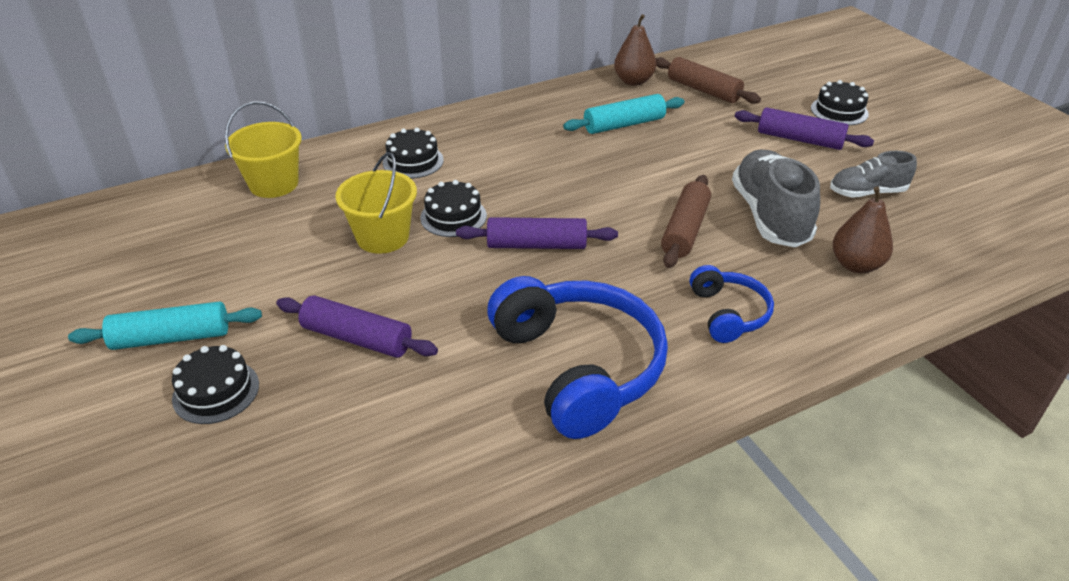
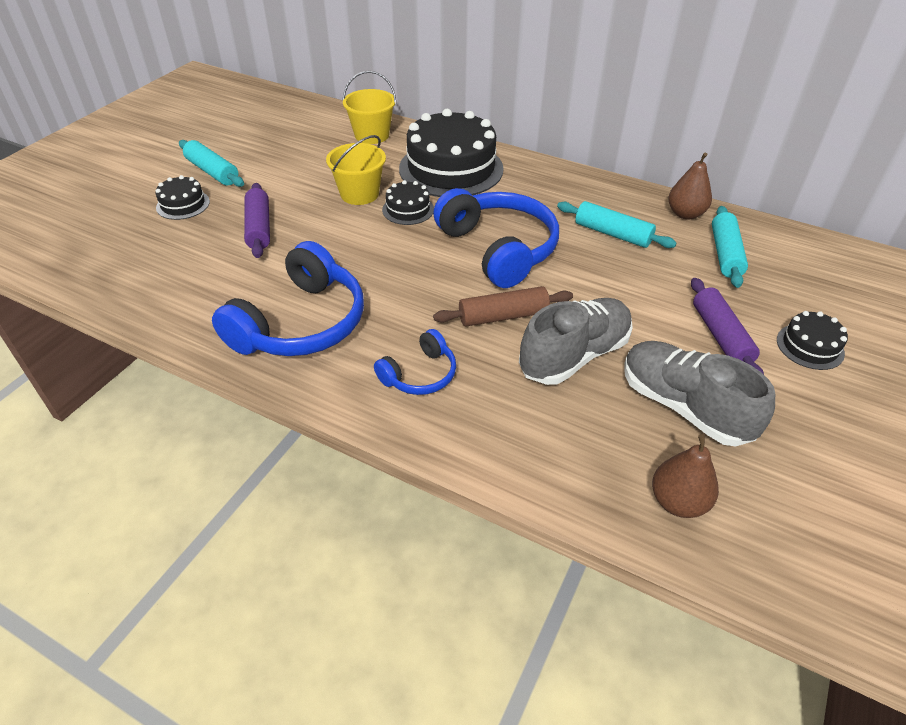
camera: 55 degrees right, 5 degrees up
black cake [383,128,444,178] -> black cake [399,109,504,197], size x2.17
purple rolling pin [456,217,618,249] -> none
brown rolling pin [656,57,761,104] -> turquoise rolling pin [712,206,748,288]
grey shoe [830,151,917,198] -> grey shoe [624,341,775,447], size x1.67
brown pear [833,186,893,273] -> brown pear moved to [652,434,719,518]
none -> blue headphones [433,188,559,288]

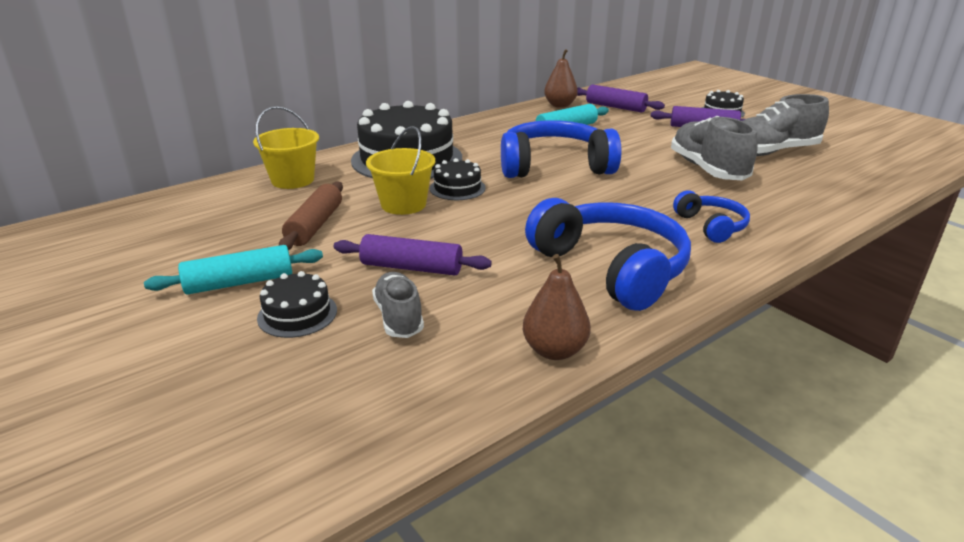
camera: 65 degrees left, 15 degrees down
brown rolling pin [433,286,573,327] -> brown rolling pin moved to [279,182,343,250]
brown pear [652,434,719,518] -> brown pear moved to [523,254,591,360]
turquoise rolling pin [712,206,748,288] -> purple rolling pin [577,84,665,113]
none -> grey shoe [372,272,424,338]

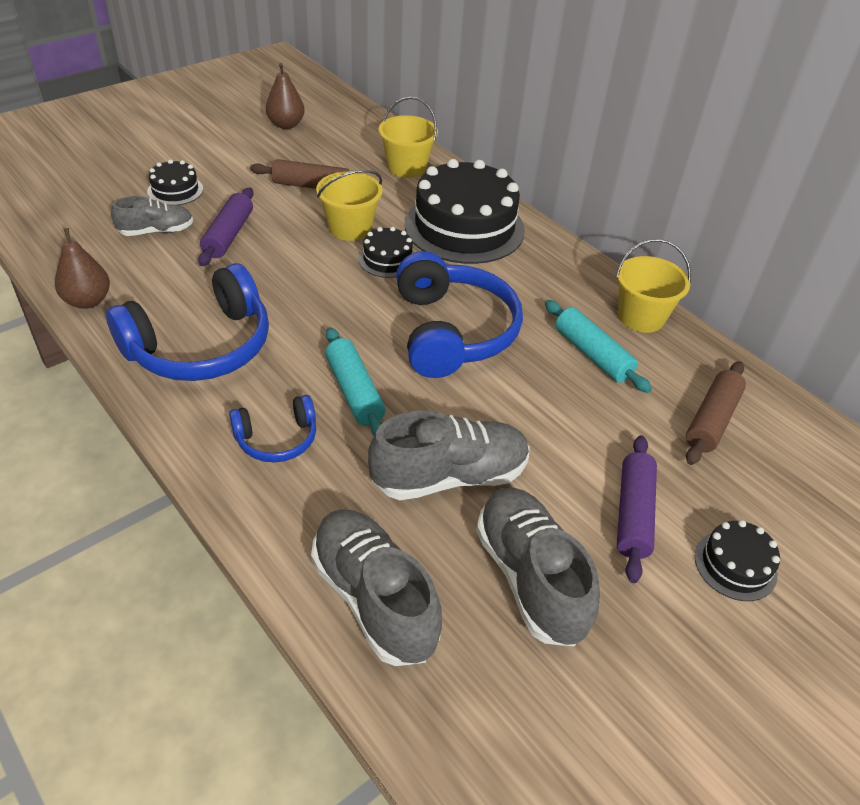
camera: 85 degrees right, 15 degrees up
turquoise rolling pin [144,245,323,295] -> turquoise rolling pin moved to [325,327,386,436]
brown pear [544,49,578,108] -> brown pear moved to [266,63,305,129]
purple rolling pin [577,84,665,113] -> brown rolling pin [686,361,746,465]
none -> grey shoe [311,509,442,666]
none -> yellow bucket [616,239,691,333]

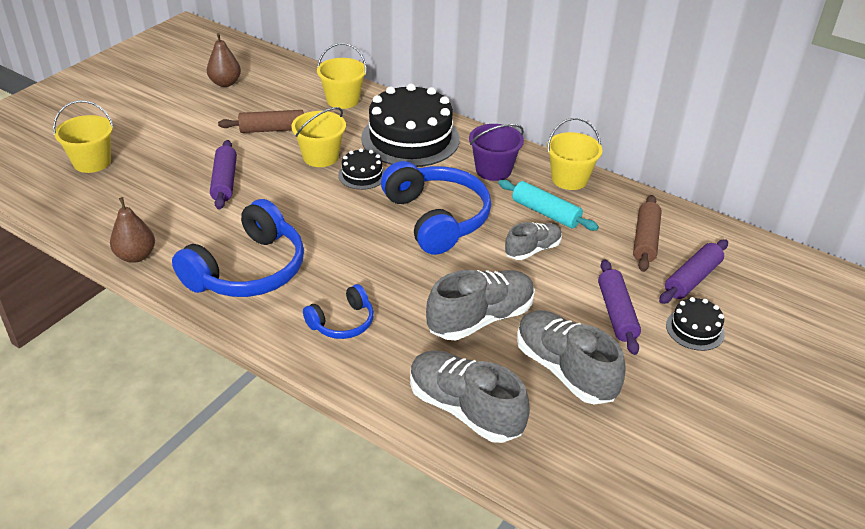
camera: 15 degrees left, 5 degrees down
grey shoe [111,196,193,236] -> grey shoe moved to [505,222,562,260]
black cake [147,160,203,205] -> none
turquoise rolling pin [325,327,386,436] -> none
none -> yellow bucket [53,100,114,173]
none -> purple bucket [469,124,524,181]
none -> purple rolling pin [659,239,728,304]

